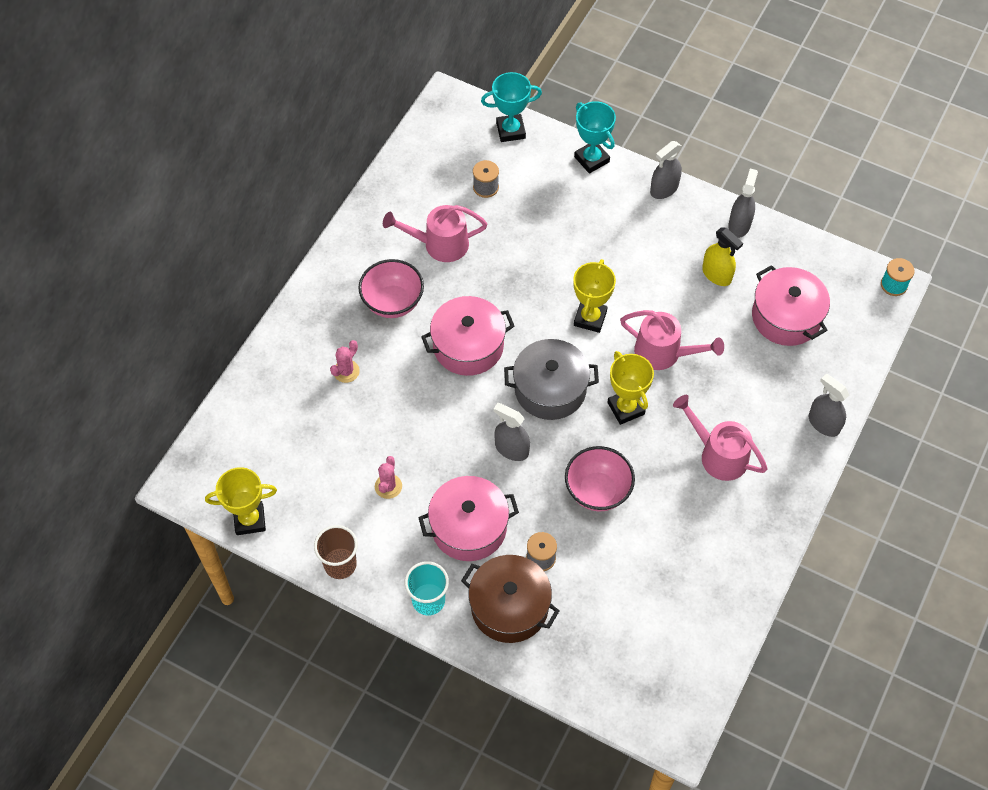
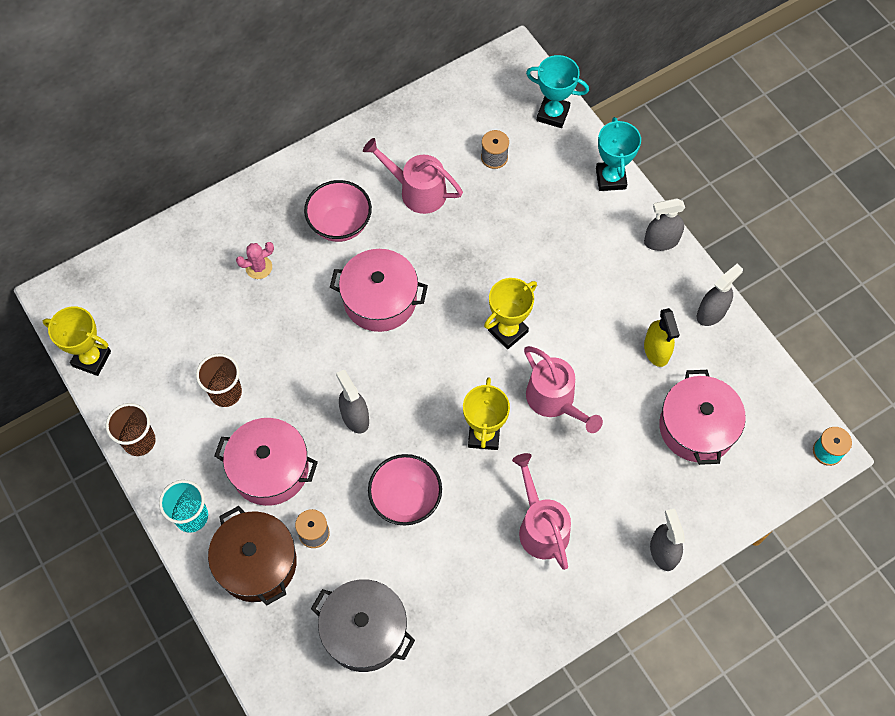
camera: 30 degrees right, 5 degrees up
pink cactus [375,456,402,499] -> brown cup [196,354,242,407]
grey pot [504,339,599,420] -> grey pot moved to [311,579,415,672]

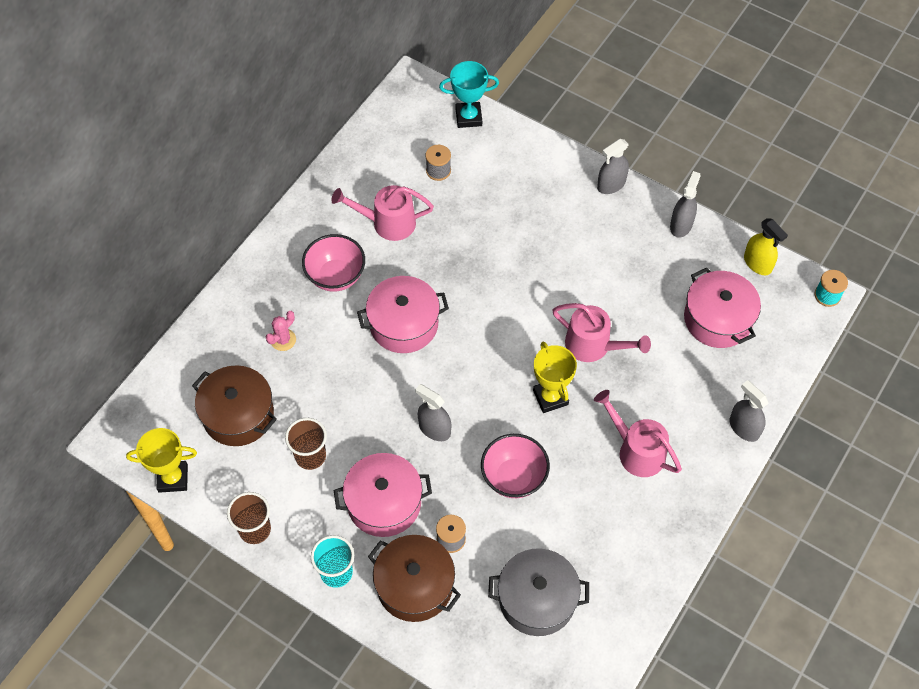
camera: 25 degrees left, 5 degrees down
yellow trophy [484,278,537,349] -> none
turquoise trophy [596,117,641,191] -> none
yellow spray bottle [644,308,680,367] -> yellow spray bottle moved to [744,218,788,275]
none -> brown pot [192,365,277,446]

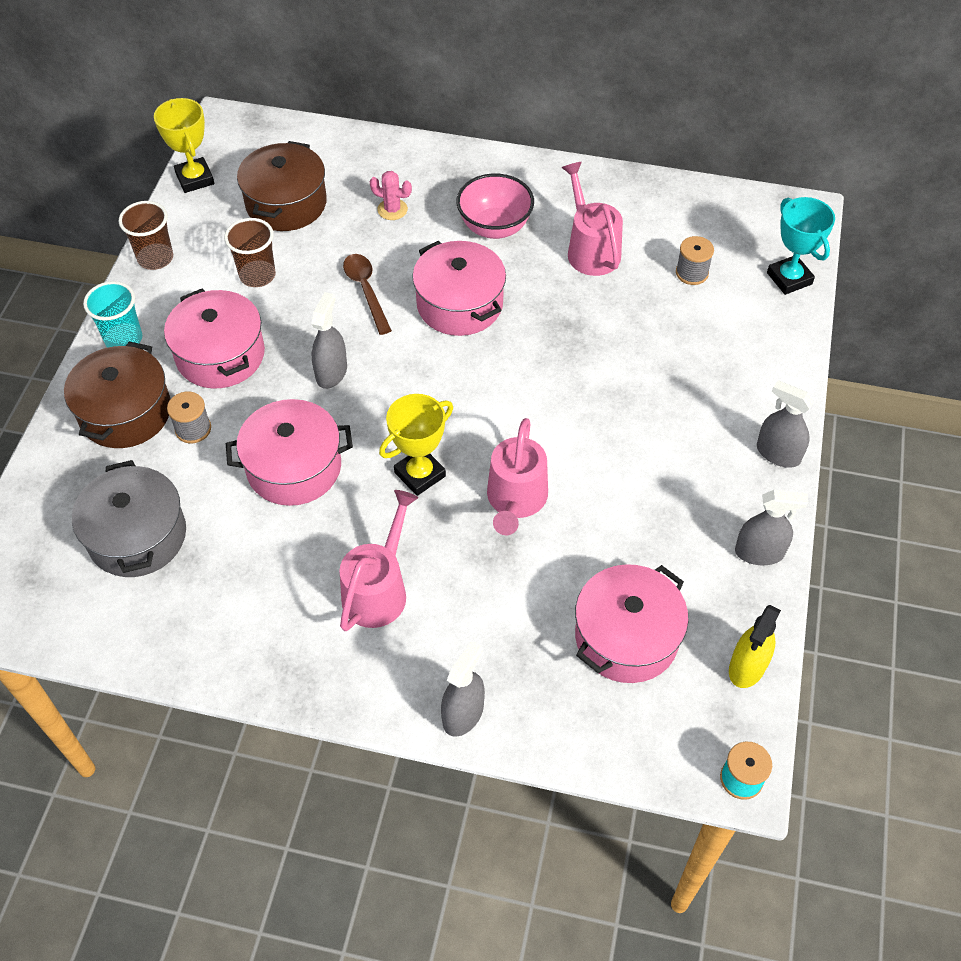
camera: 70 degrees right, 5 degrees down
pink bowl [481,434,550,498] -> pink pot [226,399,353,506]
none -> brown spoon [343,254,392,335]

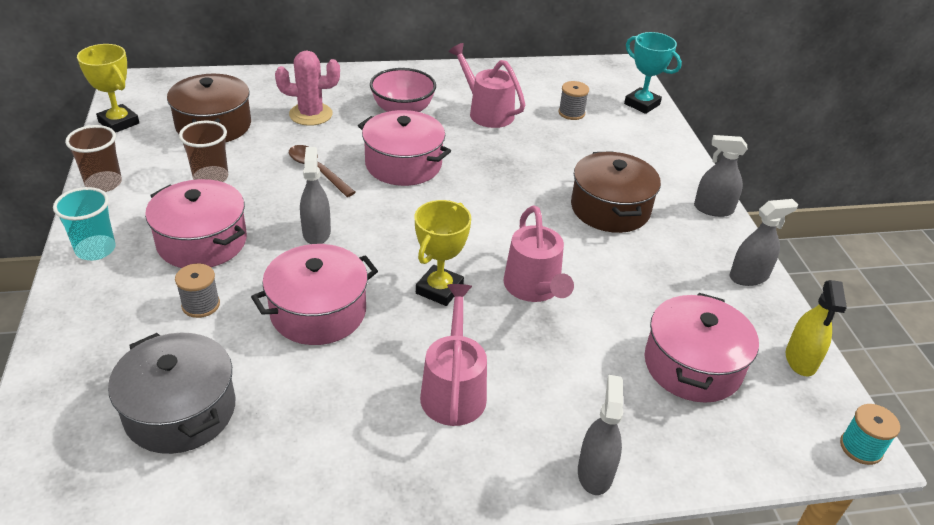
camera: 25 degrees left, 15 degrees down
brown pot [64,342,171,448] -> brown pot moved to [571,151,661,233]
pink cactus [370,171,412,220] -> pink cactus [275,50,340,126], size x1.62

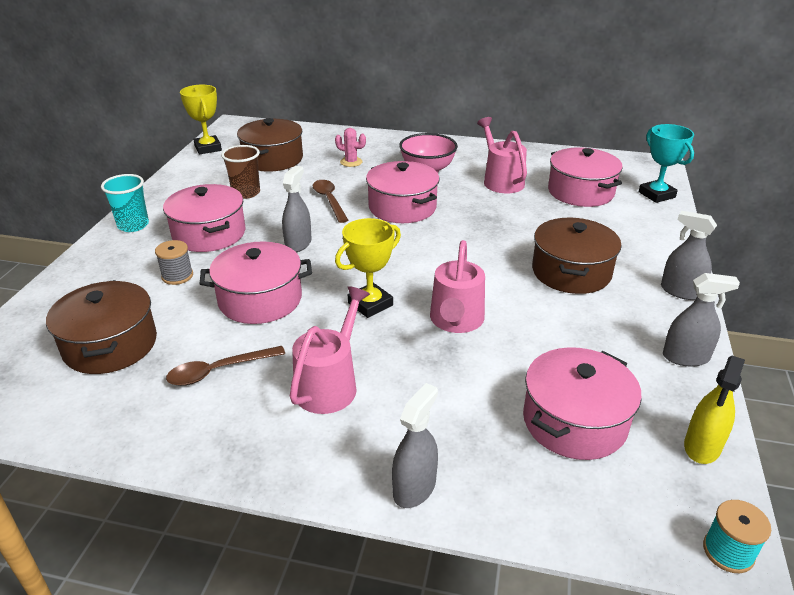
camera: 25 degrees right, 5 degrees down
brown cup [65,125,122,192] -> none
grey pot [108,333,235,454] -> brown pot [46,280,157,374]
pink cactus [275,50,340,126] -> pink cactus [335,128,366,167], size x0.62
grey spool [558,81,589,120] -> pink pot [548,148,623,207]
none -> brown spoon [166,346,285,386]

